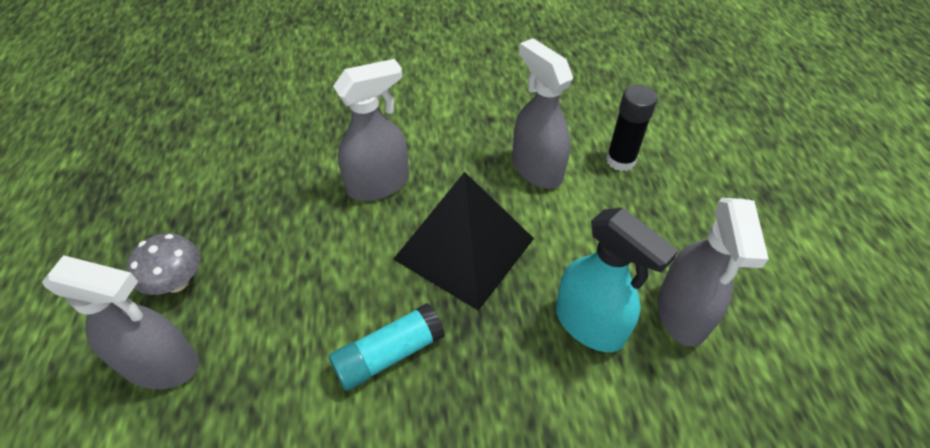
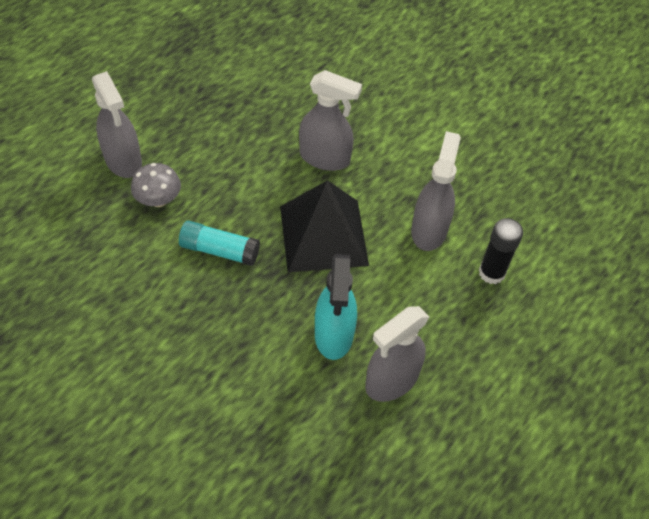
camera: 45 degrees right, 5 degrees up
grey mushroom [127,233,200,295] -> grey mushroom moved to [131,163,181,207]

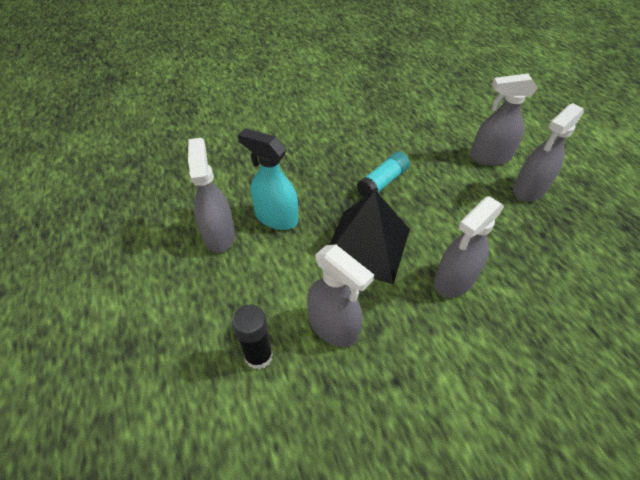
camera: 120 degrees right, 5 degrees down
grey mushroom [131,163,181,207] -> none
none -> grey spray bottle [513,103,584,201]

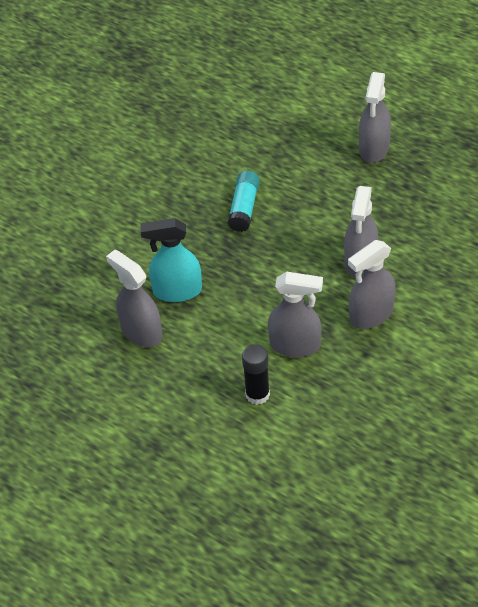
camera: 30 degrees left, 0 degrees up
black pyramid [330,190,410,284] -> none
grey spray bottle [470,73,538,166] -> grey spray bottle moved to [348,240,396,329]

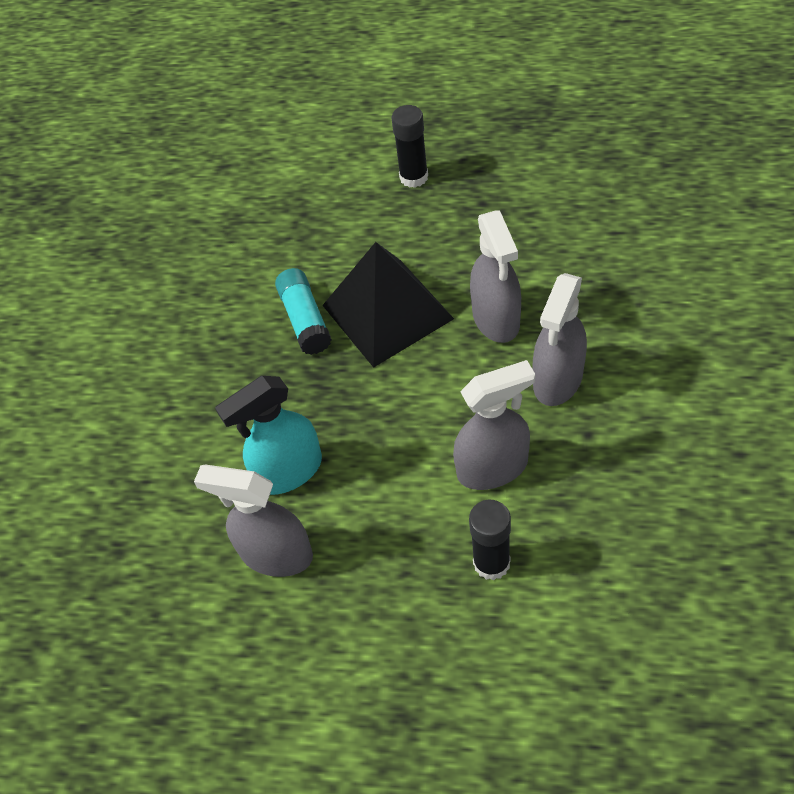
camera: 25 degrees left, 5 degrees up
grey spray bottle [359,72,391,163] -> black glue stick [391,105,428,188]
none -> black pyramid [322,242,454,368]

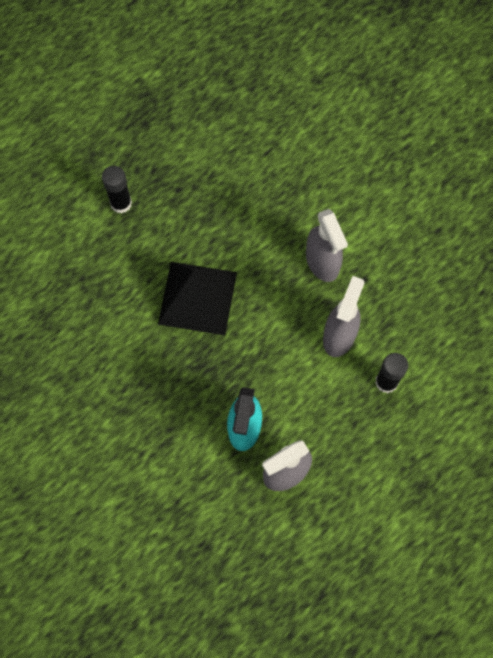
camera: 55 degrees left, 15 degrees up
turquoise glue stick [275,268,332,355] -> none
grey spray bottle [470,210,521,343] -> none

